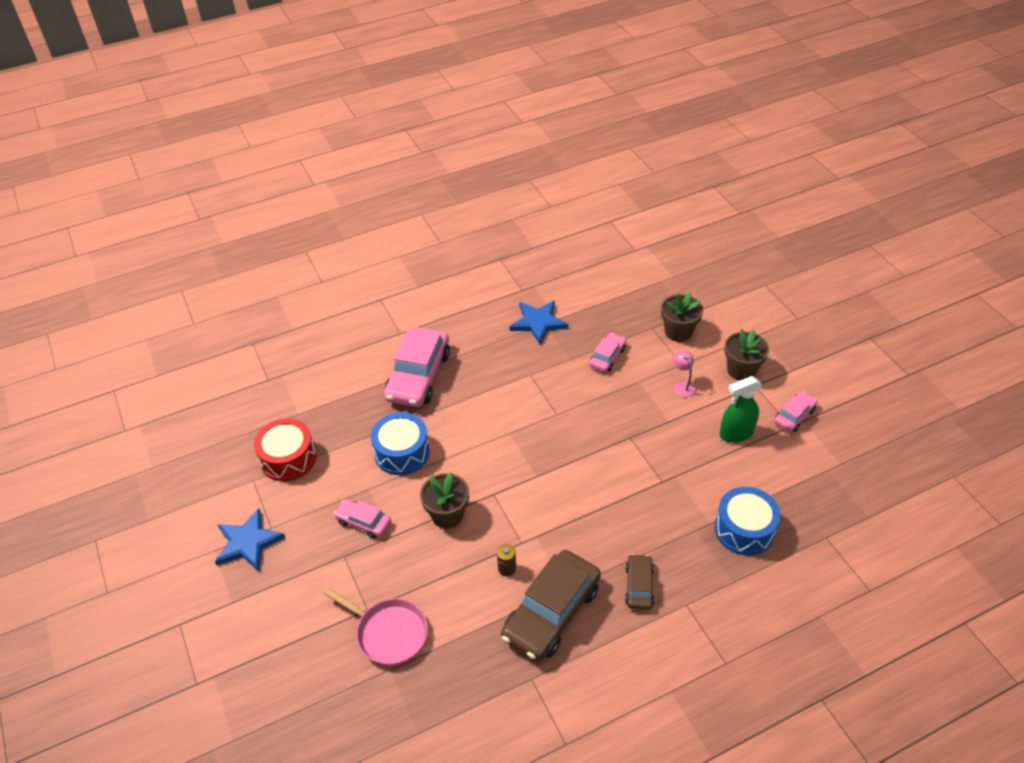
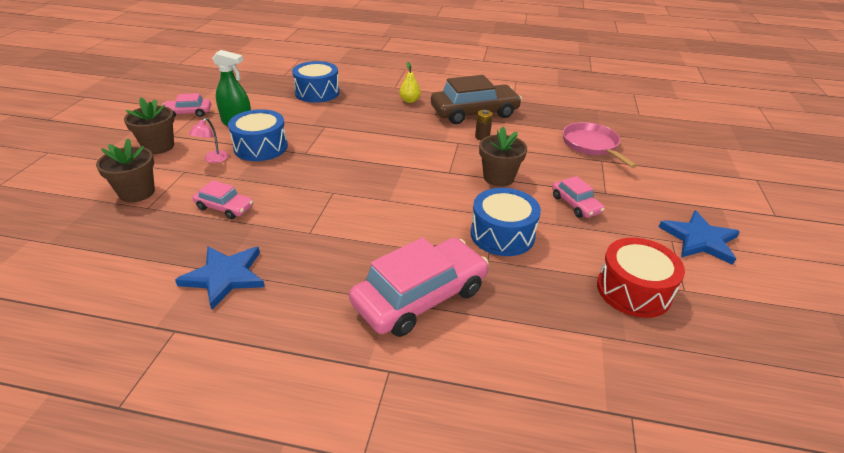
camera: 145 degrees left, 10 degrees down
pink car [589,333,626,372] -> pink car turned 135 degrees counterclockwise [193,180,253,219]
brown car [625,554,654,610] -> yellow pear [399,62,421,103]
none -> blue drum [228,109,288,161]

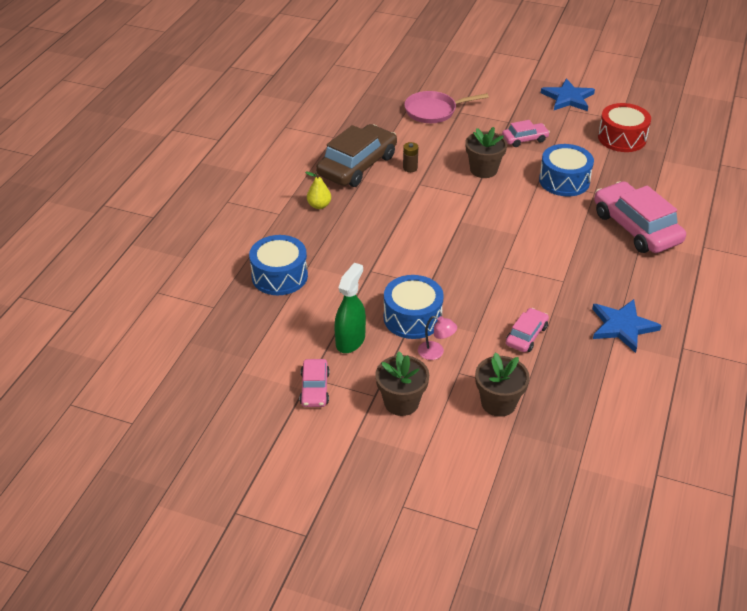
camera: 80 degrees left, 5 degrees up
brown car [431,75,522,124] -> brown car turned 45 degrees clockwise [316,124,397,187]

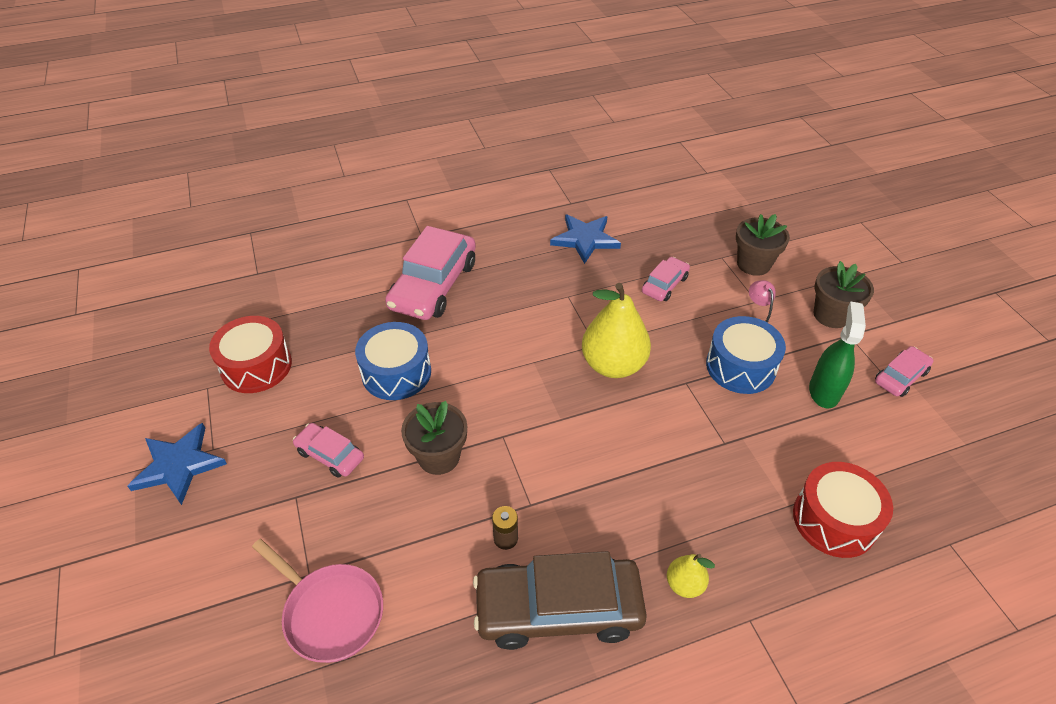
camera: 130 degrees left, 5 degrees up
blue drum [249,235,308,295] -> red drum [793,462,893,558]
green spray bottle [334,263,366,353] -> green spray bottle turned 120 degrees clockwise [809,301,866,409]
pink car [506,308,549,352] -> pink car turned 135 degrees clockwise [642,257,690,301]
none -> yellow pear [582,283,651,378]

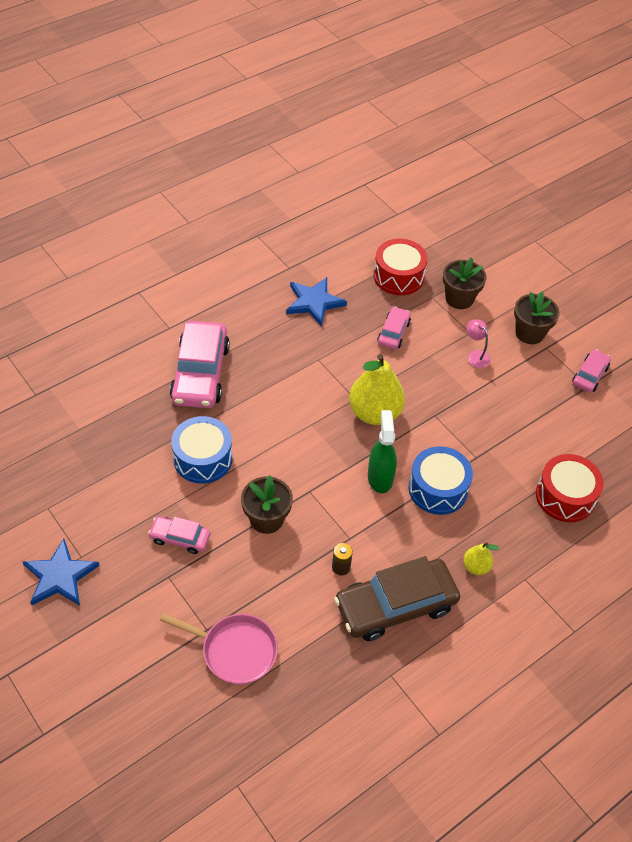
camera: 20 degrees left, 5 degrees up
red drum [209,316,292,393] -> red drum moved to [374,239,428,295]
blue drum [706,316,786,394] -> blue drum moved to [409,446,473,515]
green spray bottle [809,301,866,409] -> green spray bottle moved to [368,410,397,493]

